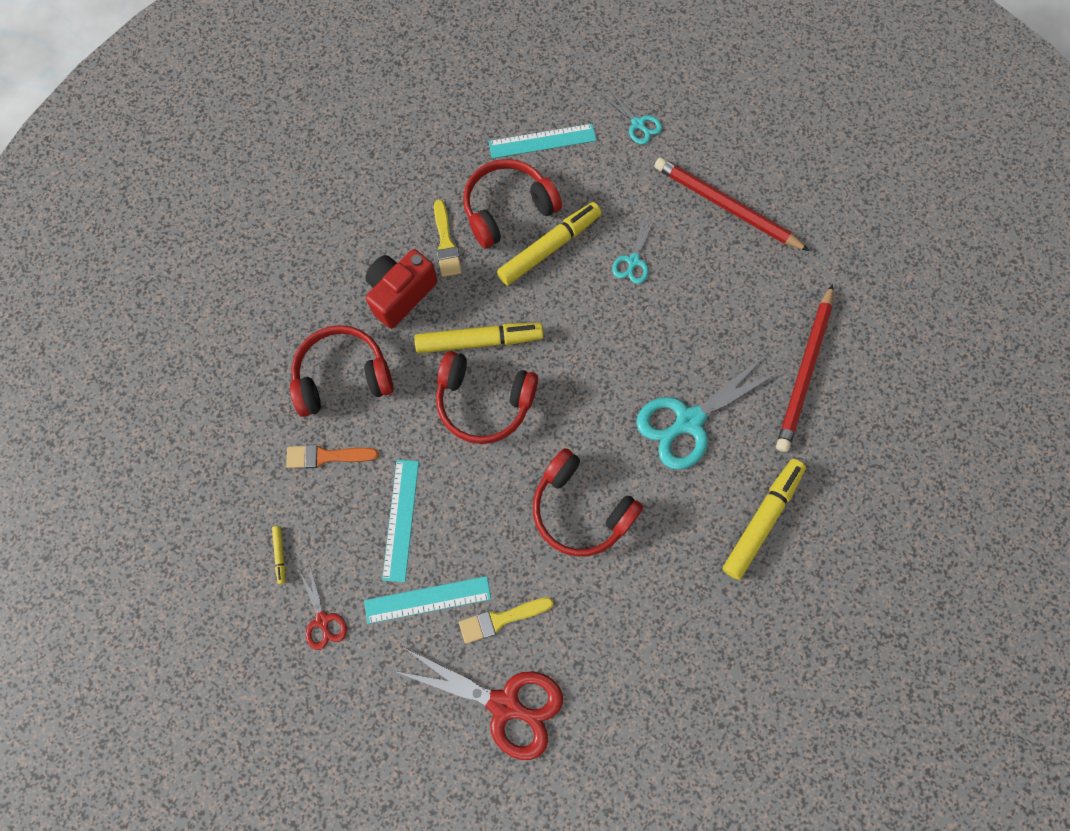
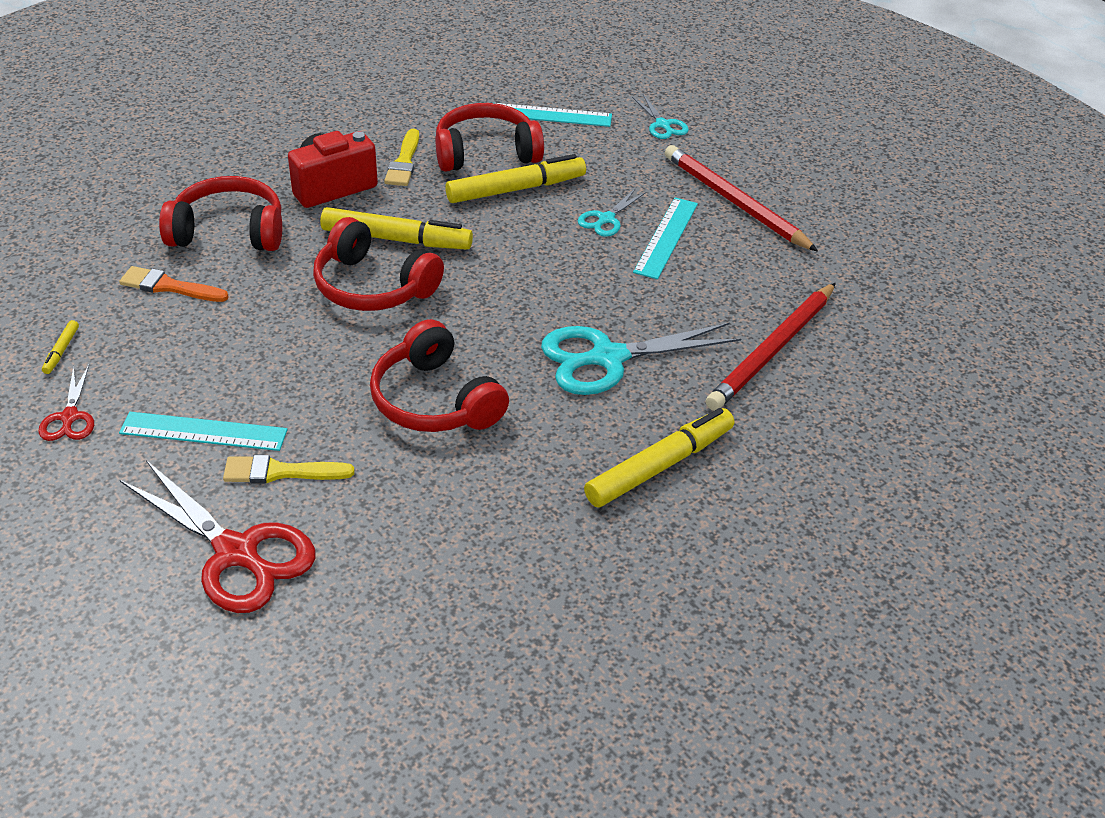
camera: 15 degrees right, 30 degrees down
turquoise ruler [382,460,419,582] -> turquoise ruler moved to [633,197,698,279]

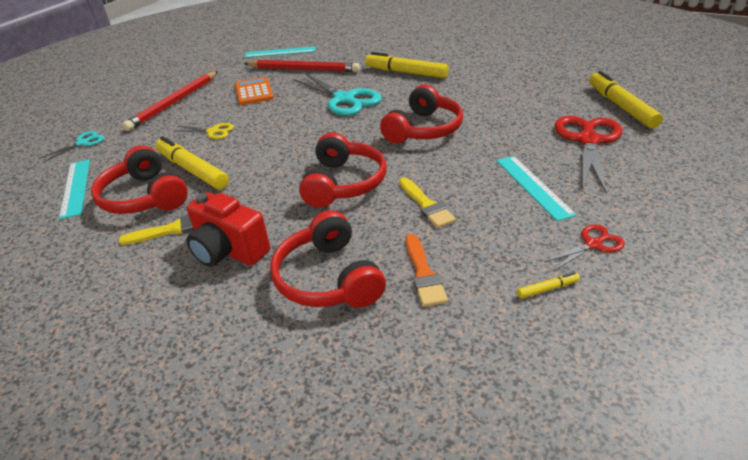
camera: 110 degrees left, 5 degrees down
yellow brush [223,455,355,483] -> yellow brush moved to [399,177,456,228]
yellow marker [320,207,473,250] -> yellow marker moved to [589,71,663,128]
turquoise scissors [578,188,646,237] -> yellow scissors [175,123,234,139]
turquoise ruler [633,197,698,279] -> turquoise ruler moved to [244,46,316,58]
none -> orange calculator [235,77,274,105]

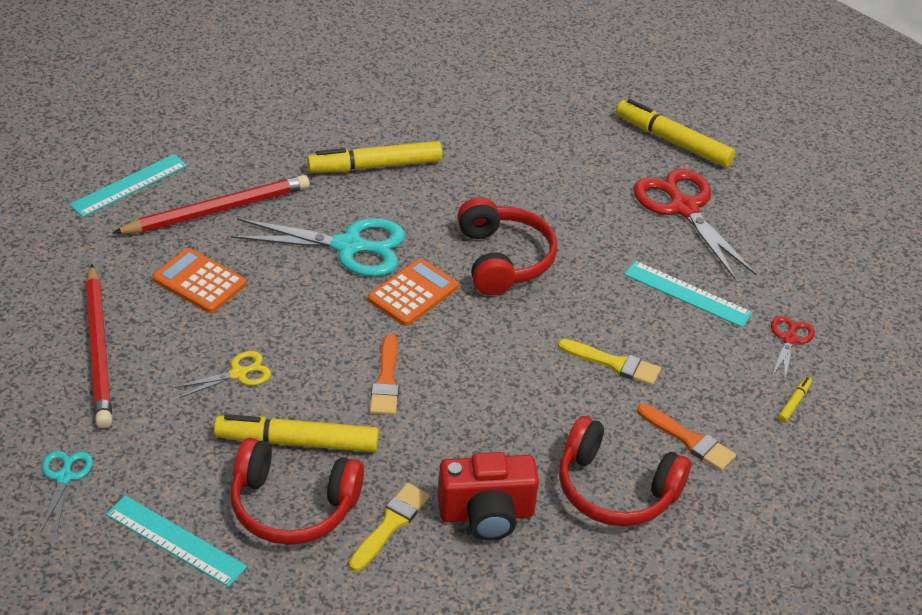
camera: 45 degrees left, 5 degrees up
red headphones [299,132,386,208] -> none
none -> orange calculator [368,258,459,326]
none -> orange brush [370,334,399,415]

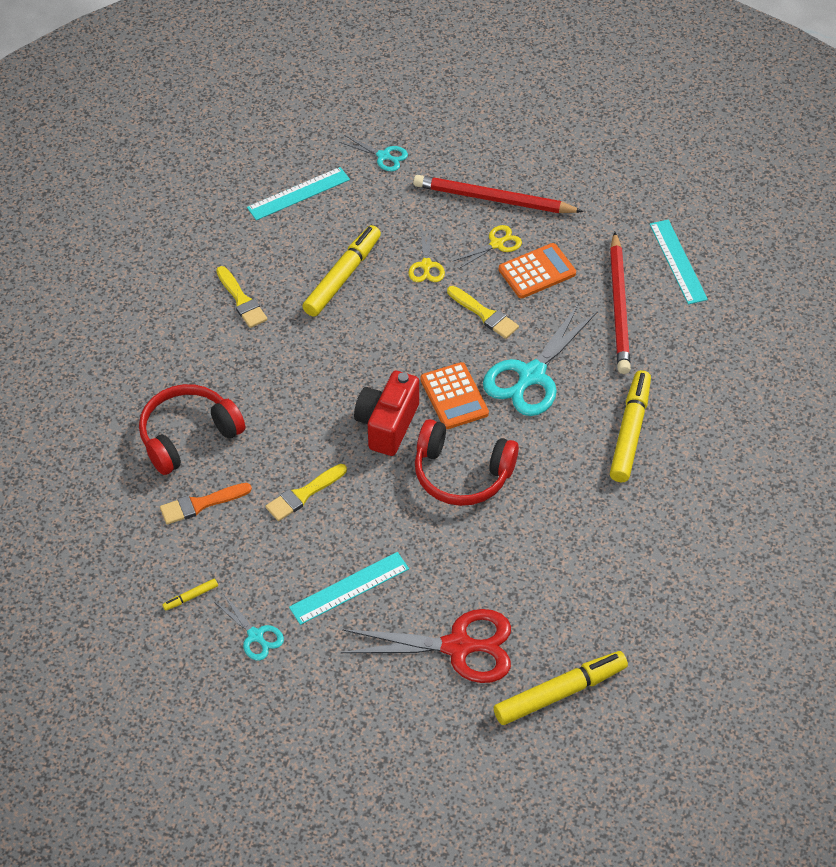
camera: 120 degrees right, 10 degrees up
red headphones [231,438,364,545] -> none
orange brush [370,334,399,415] -> none
red camera [438,452,539,541] -> red camera moved to [354,371,419,456]
red scissors [771,316,815,382] -> turquoise scissors [215,595,284,661]
yellow marker [778,376,812,423] -> yellow marker turned 90 degrees clockwise [162,578,218,611]
none -> yellow brush [447,286,519,339]
none -> yellow scissors [452,225,522,269]

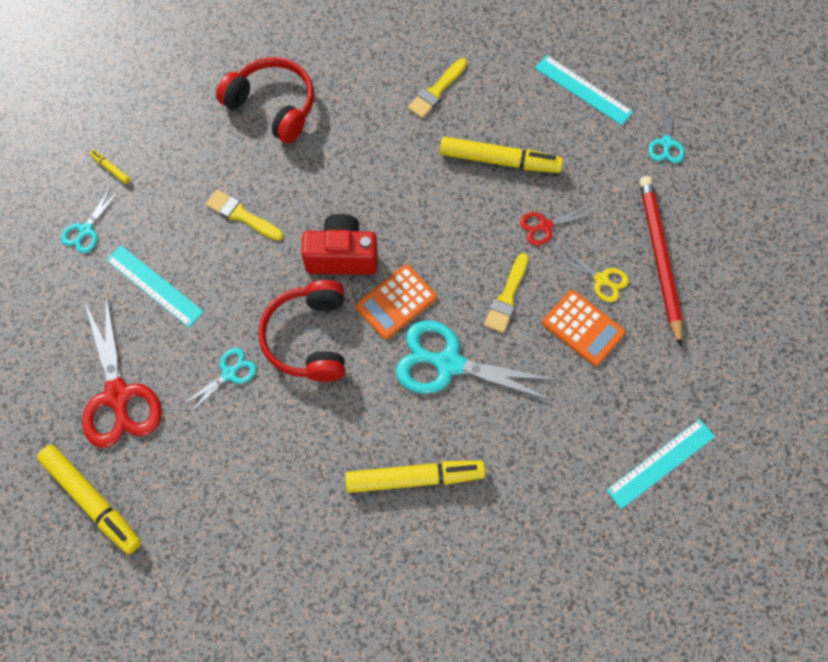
camera: 70 degrees right, 15 degrees up
orange brush [160,483,252,524] -> none
yellow scissors [408,229,445,282] -> red scissors [520,205,596,246]
red pencil [610,232,631,374] -> none
none -> turquoise scissors [182,348,257,414]

